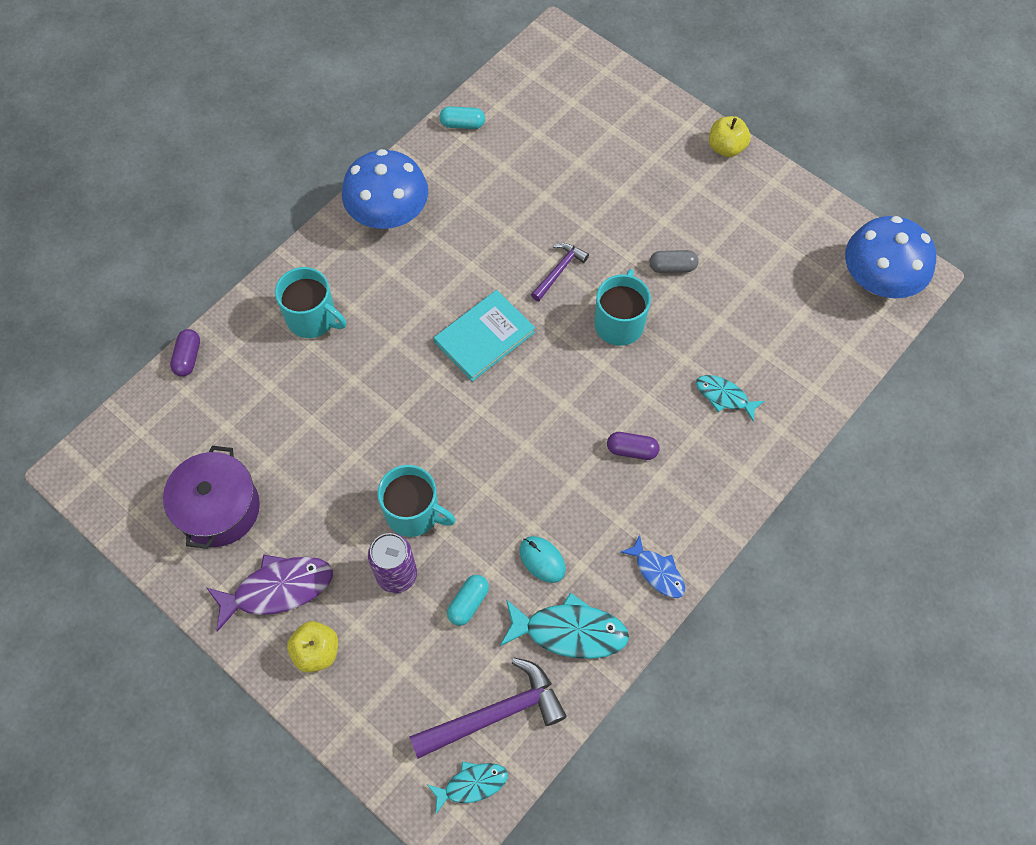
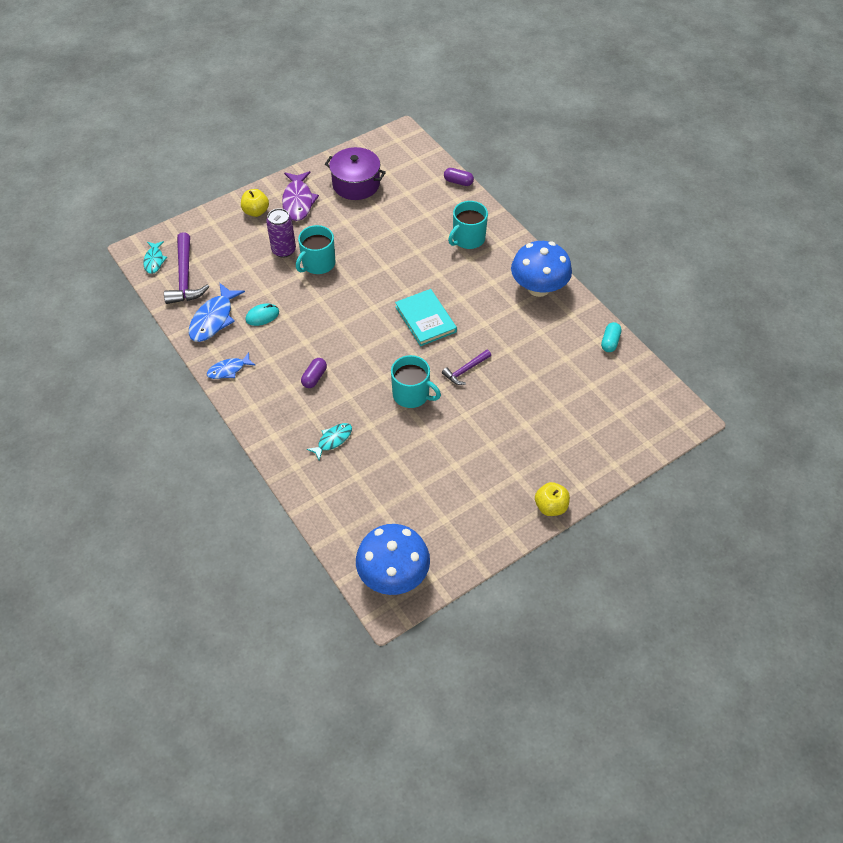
camera: 105 degrees right, 10 degrees down
turquoise capsule [447,575,489,626] -> none
turquoise fish [500,593,629,659] -> blue fish [189,283,245,342]
purple hammer [531,243,589,301] -> purple hammer turned 90 degrees clockwise [442,350,491,385]
grey capsule [649,250,698,273] -> none

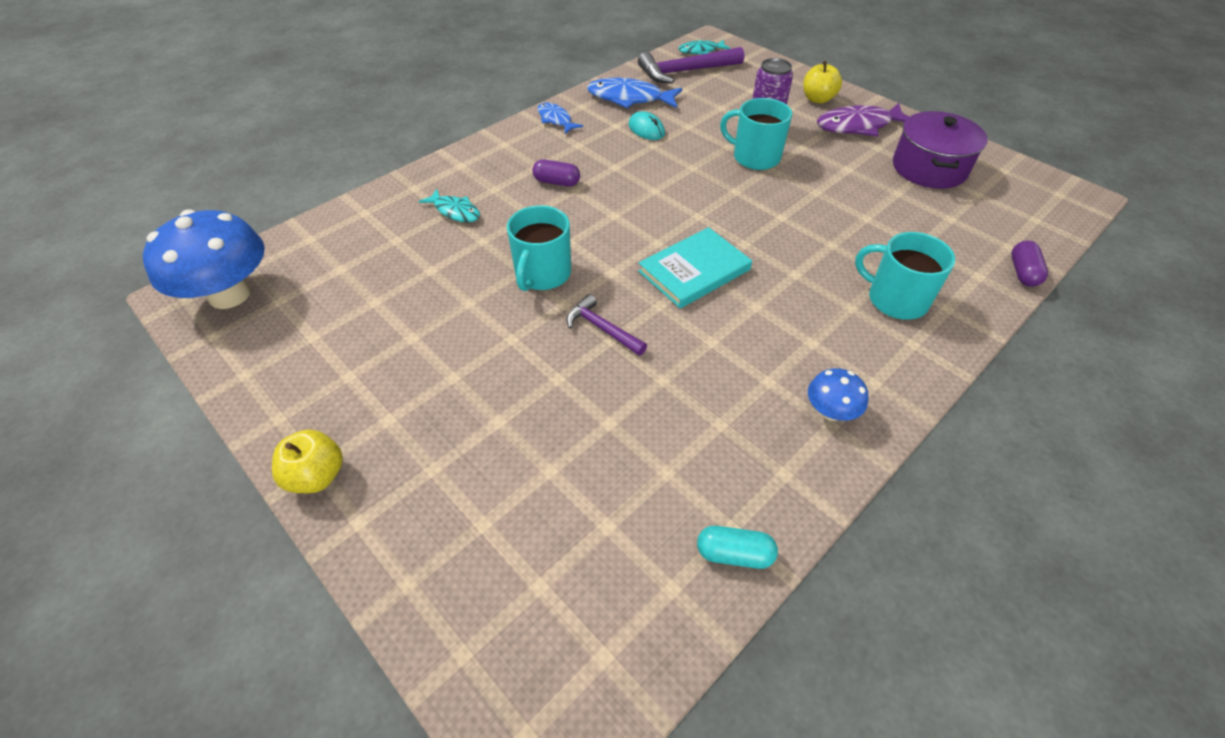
camera: 80 degrees right, 5 degrees down
blue mushroom [511,241,572,297] -> blue mushroom [808,368,868,421], size x0.48

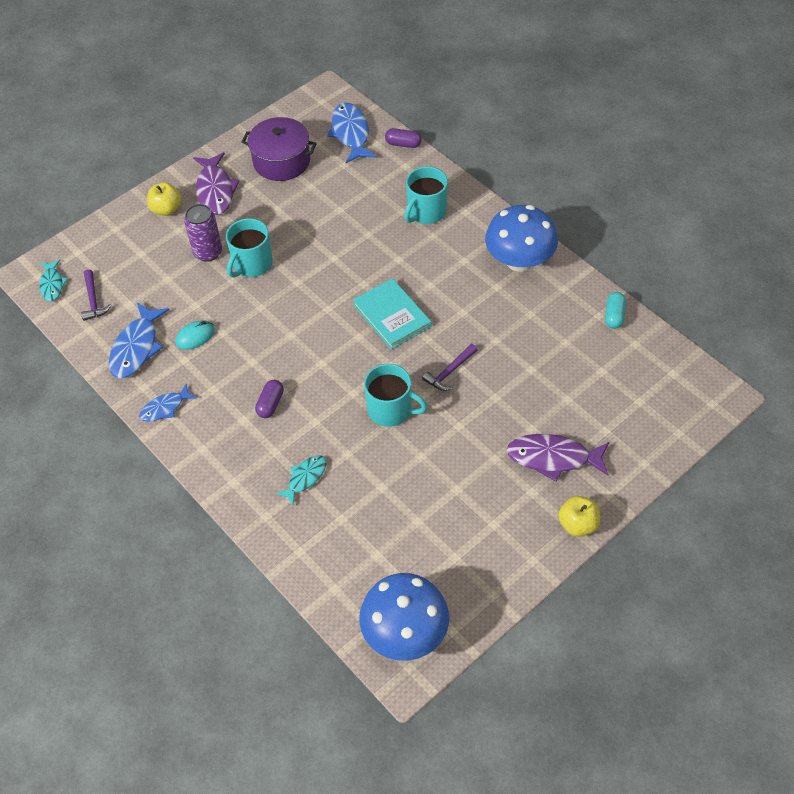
camera: 85 degrees left, 5 degrees up
purple hammer [638,47,744,84] -> purple hammer [81,269,112,321], size x0.57
blue mushroom [808,368,868,421] -> blue mushroom [485,205,558,272], size x2.07
none -> blue fish [327,103,377,163]
none -> purple fish [507,434,609,482]

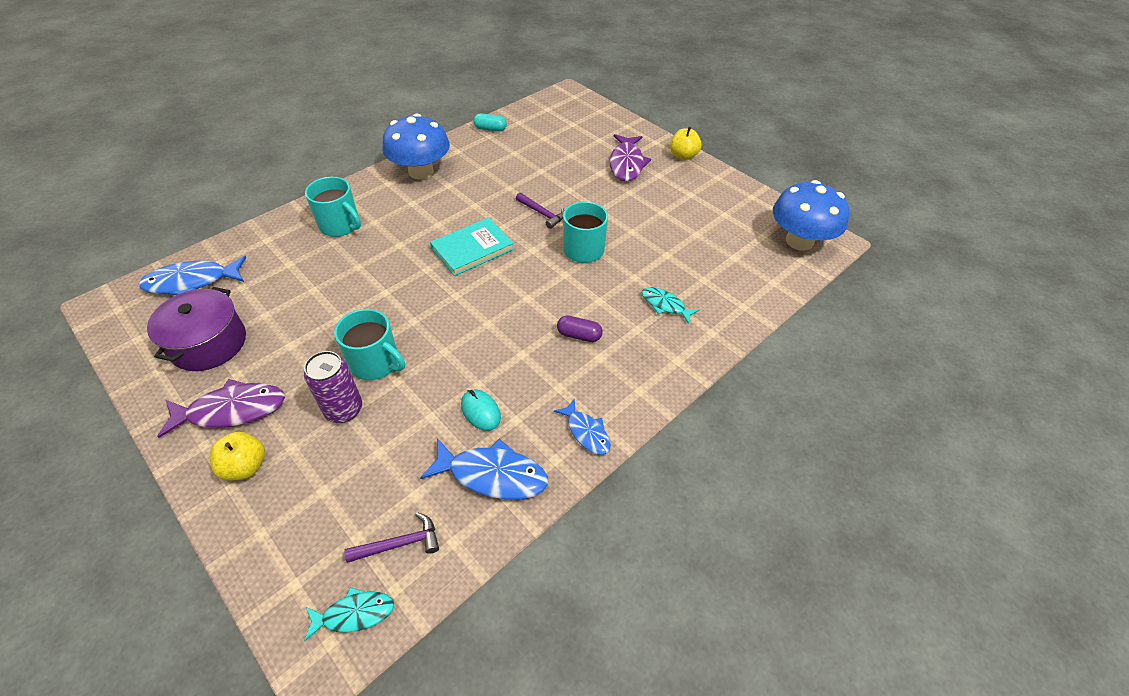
camera: 95 degrees left, 5 degrees down
purple capsule [385,128,422,148] -> none

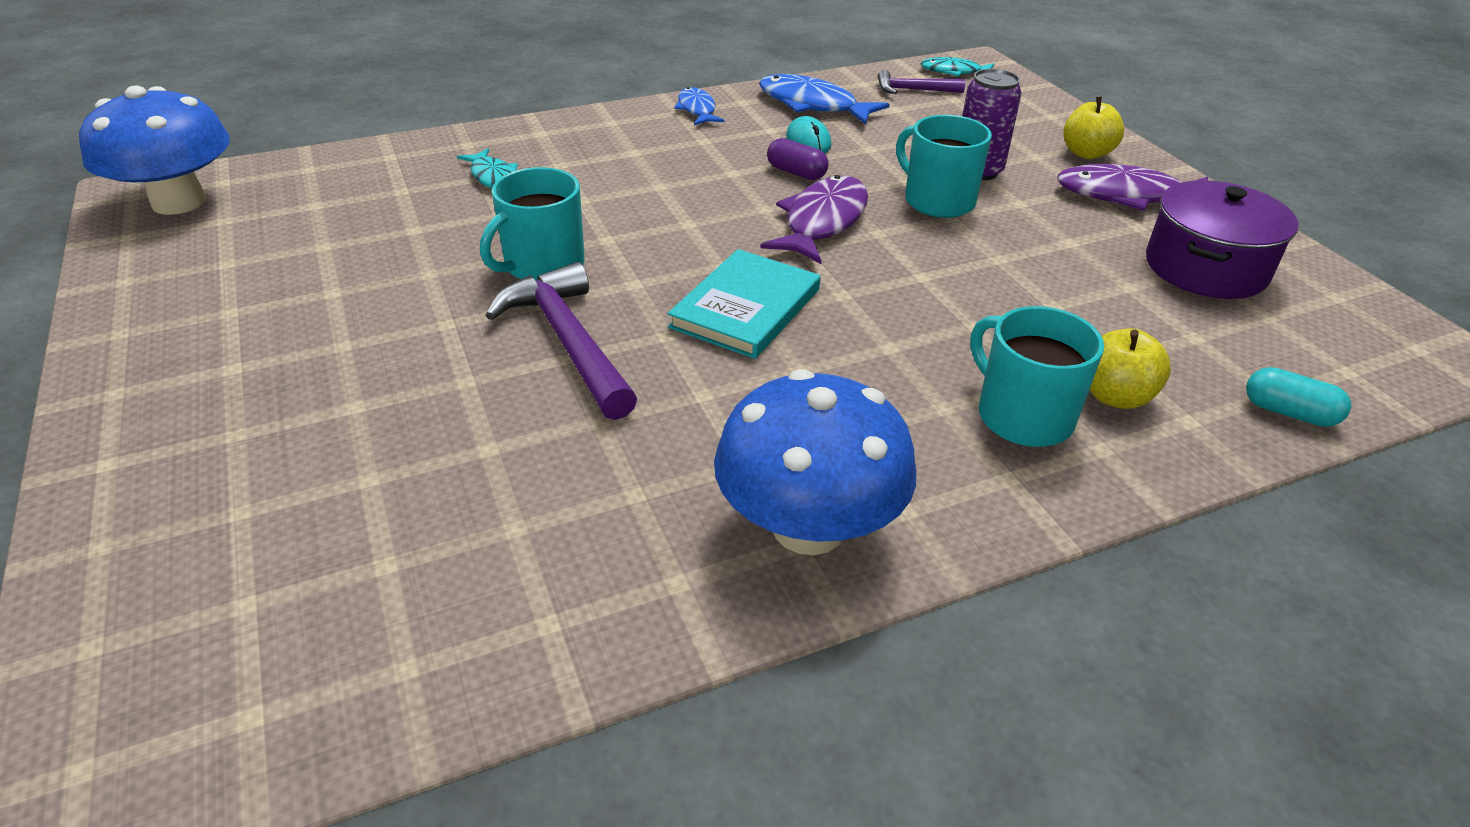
camera: 160 degrees left, 10 degrees down
blue fish [139,256,246,295] -> none
turquoise book [430,218,514,276] -> turquoise book turned 45 degrees counterclockwise [668,249,820,359]
turquoise capsule [473,113,507,132] -> turquoise capsule moved to [1246,367,1351,427]
purple hammer [516,193,564,229] -> purple hammer [486,262,637,420], size x1.76
purple capsule [557,316,603,342] -> purple capsule moved to [767,138,829,180]
purple fish [610,134,651,181] -> purple fish moved to [760,175,868,264]
yellow apple [670,127,702,160] -> yellow apple moved to [1090,328,1171,409]

